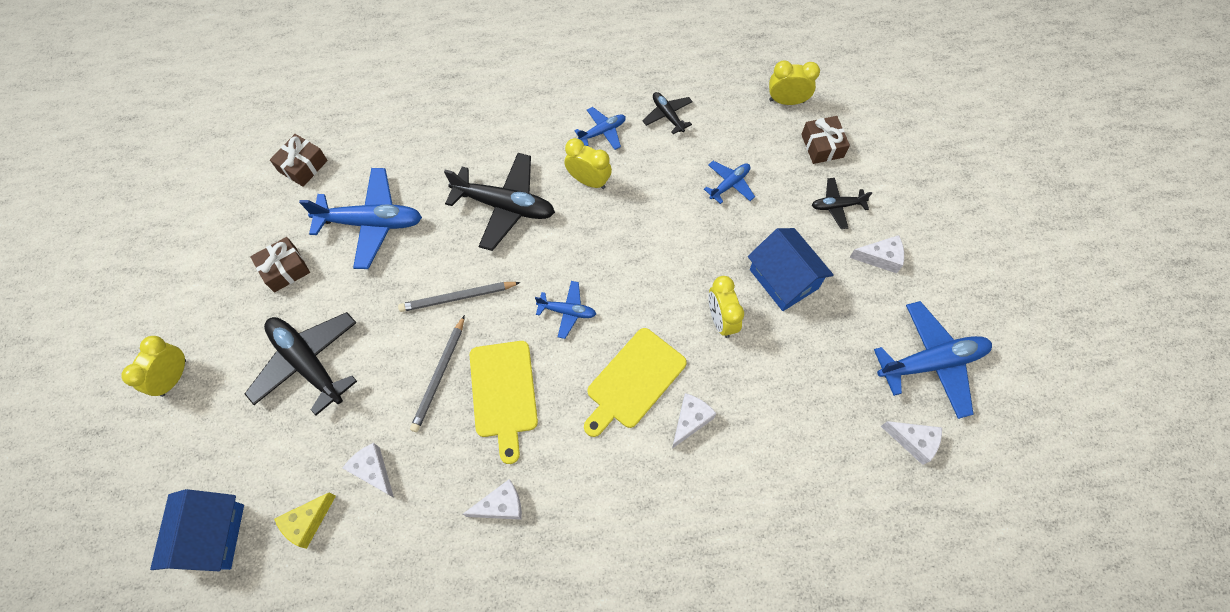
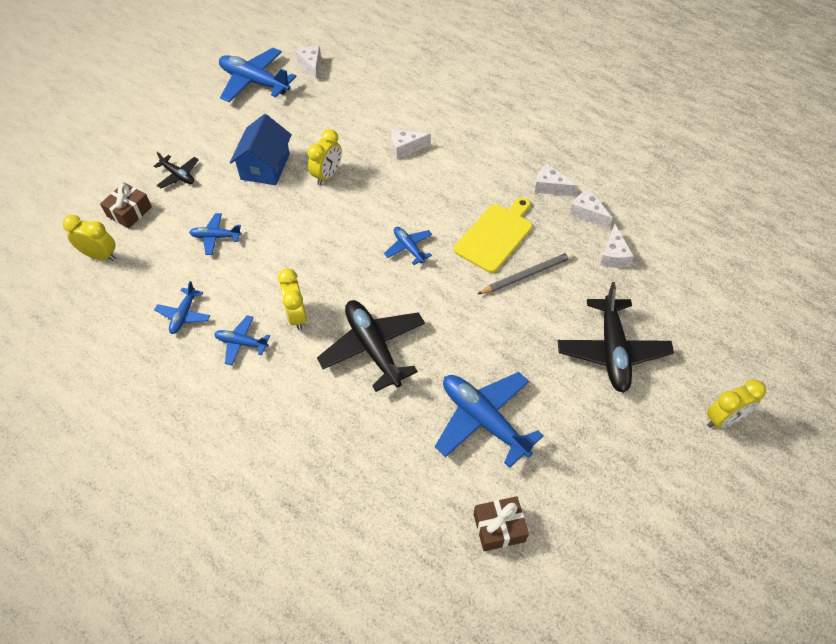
camera: 135 degrees left, 10 degrees down
blue house [150,489,244,571] -> none
brown gift [250,237,310,293] -> none
yellow cheese [274,493,336,549] -> none
grey pencil [398,282,521,312] -> none
yellow cutting board [584,328,687,437] -> none
black plane [642,92,693,134] -> blue plane [154,281,210,334]
yellow clock [769,60,820,105] -> yellow clock turned 150 degrees clockwise [62,215,116,261]
white cheese [849,235,904,273] -> white cheese moved to [569,189,612,228]

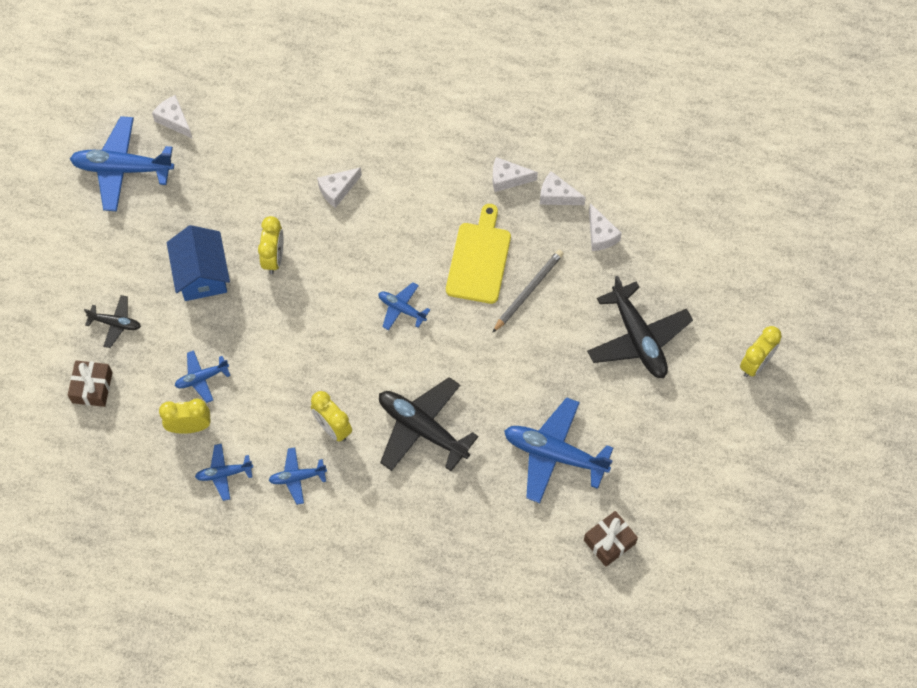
camera: 25 degrees left, 10 degrees up
yellow clock [62,215,116,261] -> yellow clock moved to [159,398,211,434]
blue plane [154,281,210,334] -> blue plane turned 90 degrees clockwise [195,444,253,501]

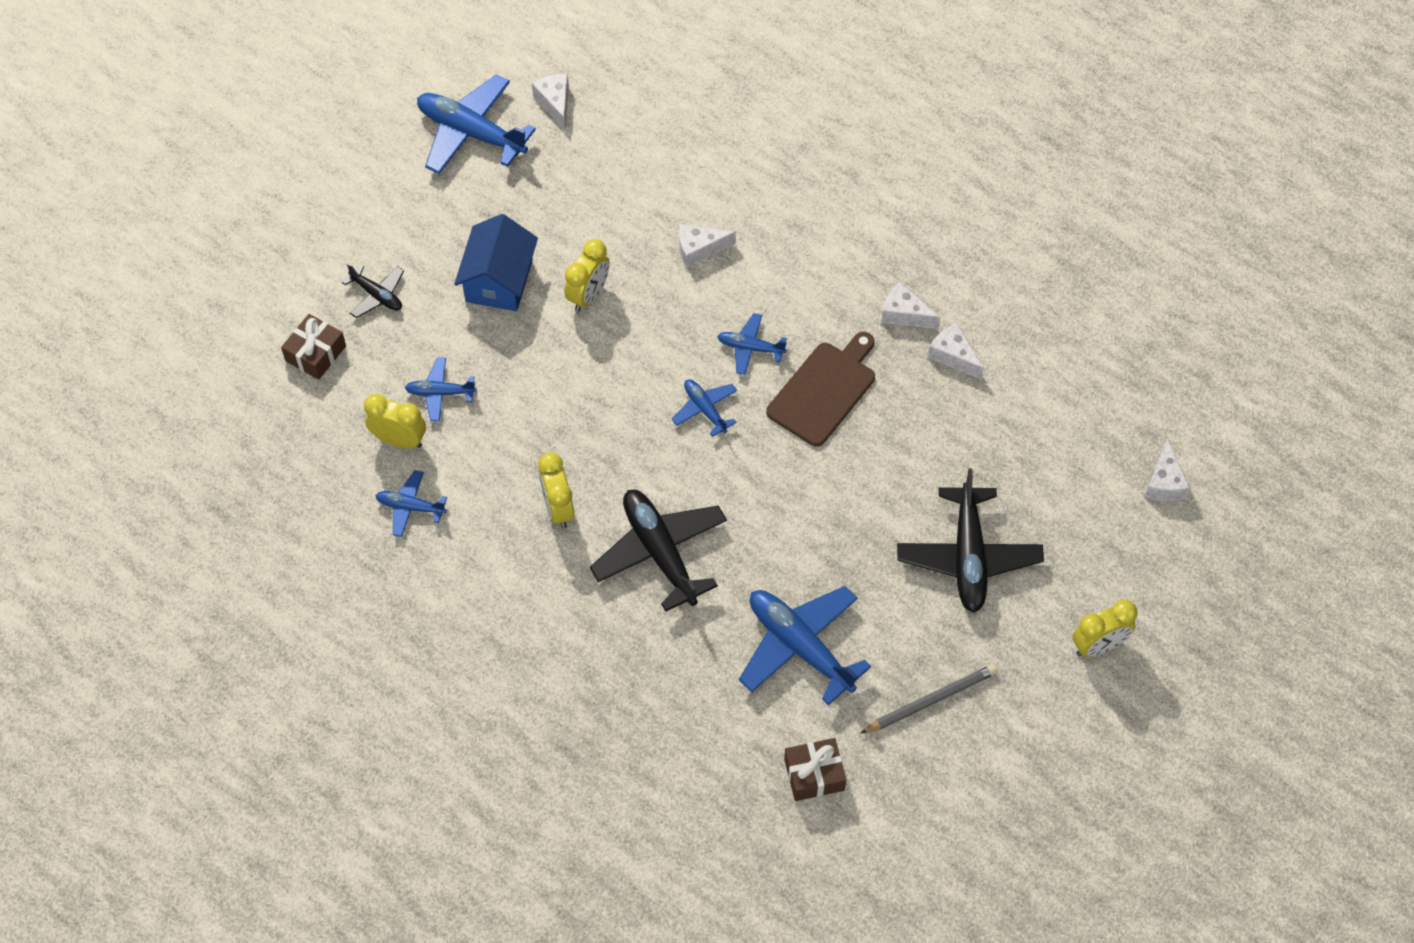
camera: 25 degrees right, 5 degrees down
blue plane [269,447,327,505] -> blue plane moved to [717,313,787,375]
yellow cutting board [446,204,511,304] -> brown cutting board [766,332,875,447]
grey pencil [492,250,564,333] -> grey pencil moved to [860,664,997,734]
white cheese [589,203,622,251] -> white cheese moved to [1145,439,1190,501]

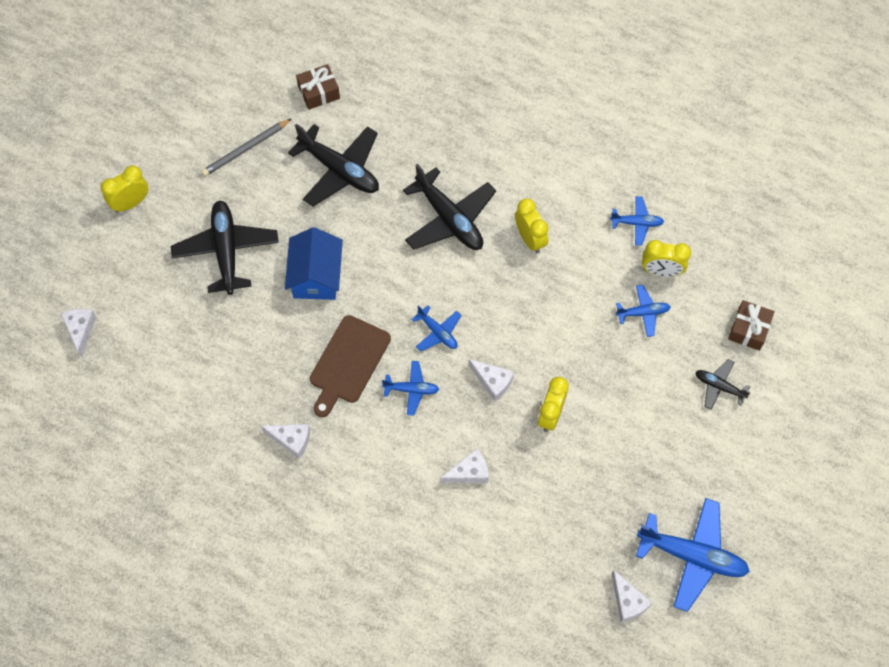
camera: 170 degrees right, 5 degrees up
blue house [454,214,538,311] -> blue house moved to [285,227,343,300]
blue plane [739,586,871,705] -> black plane [288,124,379,206]
white cheese [928,323,984,379] -> white cheese moved to [469,359,514,401]

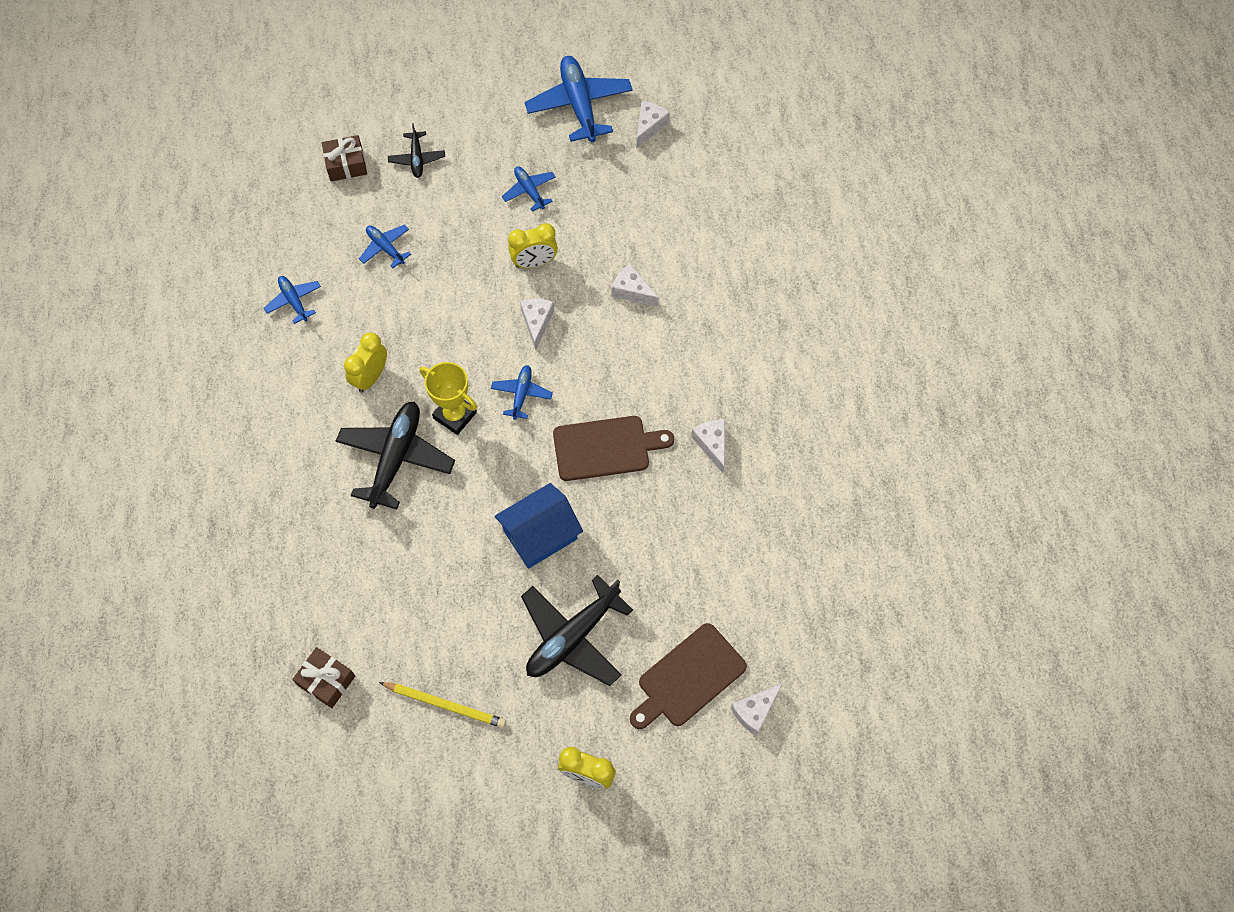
camera: 125 degrees left, 0 degrees up
grey pencil [201,119,291,176] -> yellow pencil [379,682,506,728]
black plane [288,124,379,206] -> none
blue plane [382,361,440,416] -> blue plane moved to [502,166,555,212]
yellow clock [642,240,691,277] -> none
none -> yellow trophy [420,362,477,435]
none -> brown cutting board [630,623,747,729]

